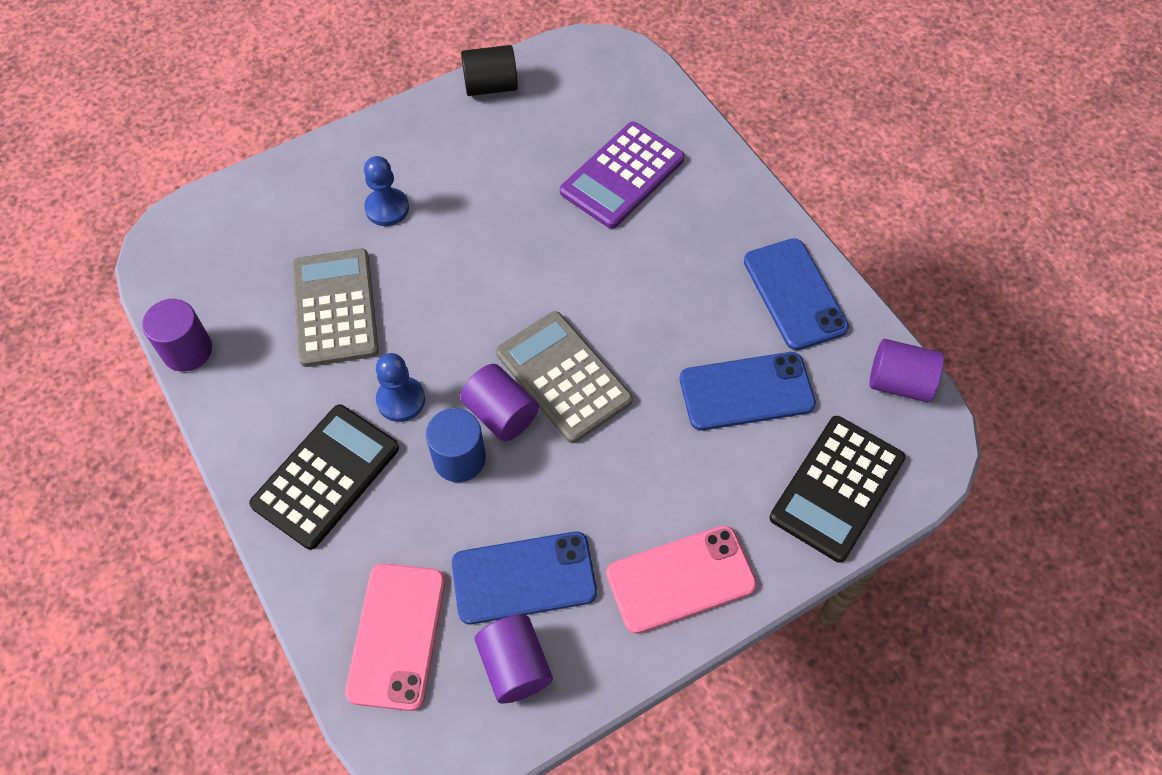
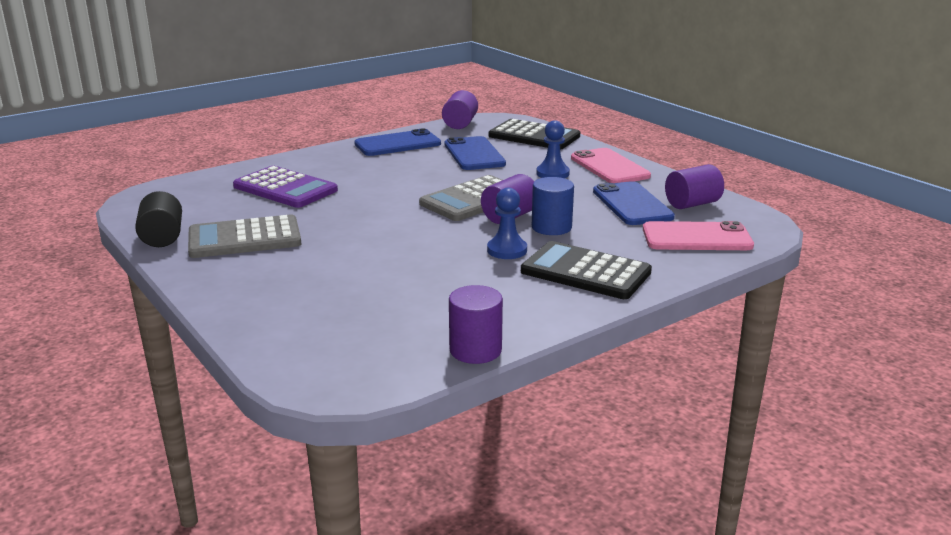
camera: 95 degrees left, 35 degrees down
grey calculator [292,249,379,367] -> grey calculator moved to [188,214,301,258]
blue pawn [364,156,409,226] -> blue pawn moved to [536,120,570,178]

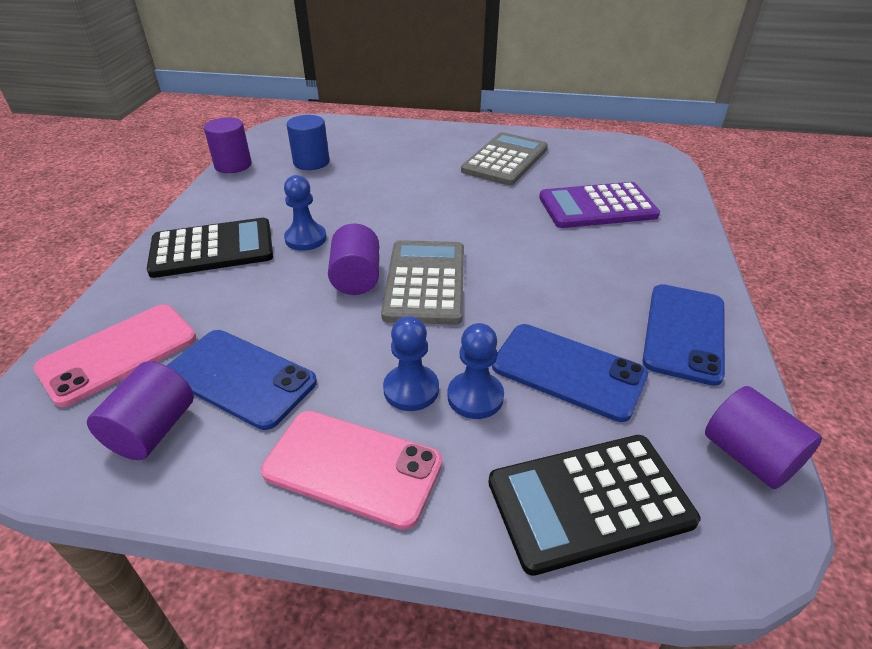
camera: 135 degrees right, 15 degrees up
black cylinder [135,191,182,247] -> none
blue cylinder [532,177,574,235] -> blue cylinder moved to [287,115,330,170]
none -> blue pawn [448,323,504,419]

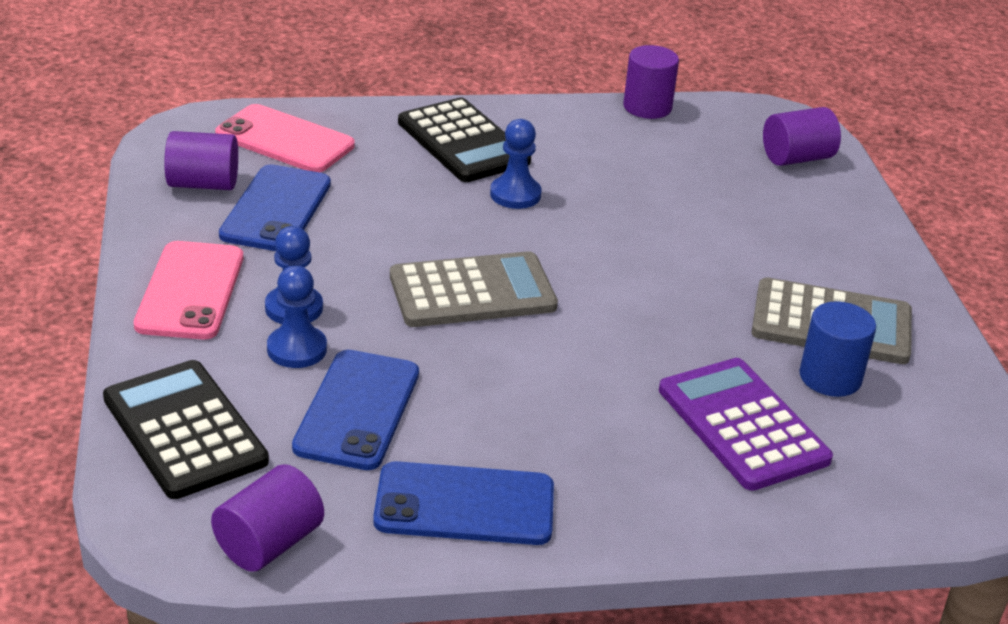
camera: 70 degrees right, 5 degrees down
blue cylinder [287,115,330,170] -> blue cylinder moved to [799,301,876,397]
purple cylinder [328,224,379,295] -> purple cylinder moved to [763,107,841,166]

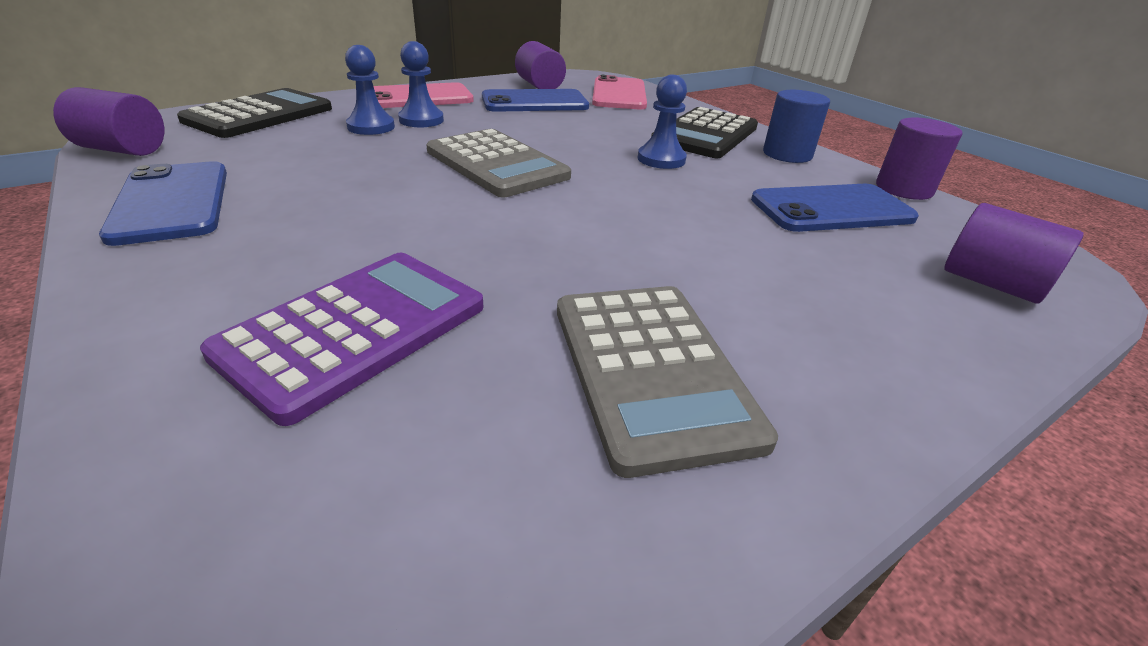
camera: 65 degrees right, 0 degrees up
blue phone [292,350,419,470] -> blue phone moved to [751,184,919,232]
blue cylinder [799,301,876,397] -> blue cylinder moved to [763,90,830,163]

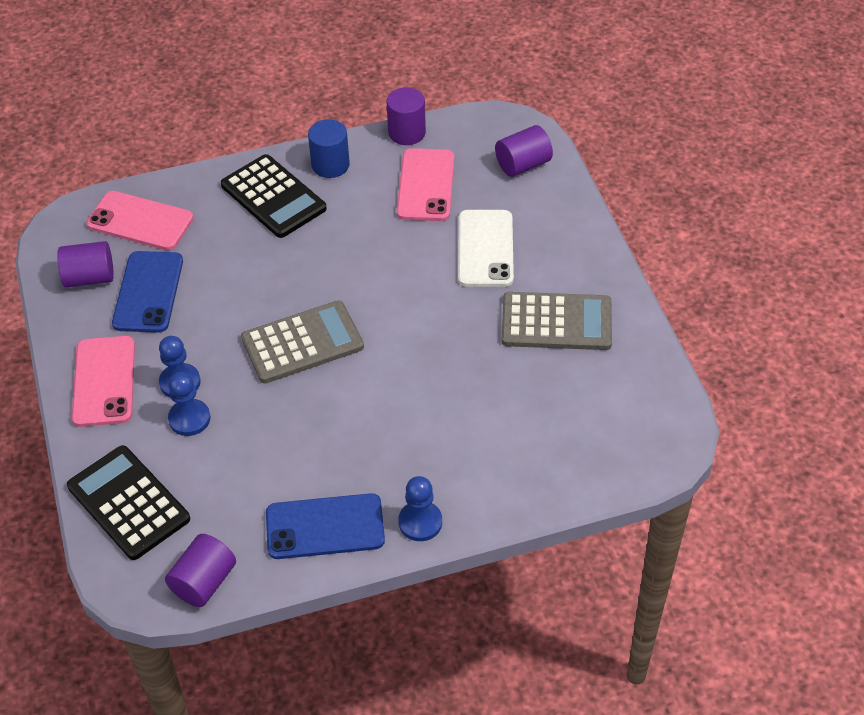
camera: 70 degrees left, 15 degrees up
purple calculator [200,253,484,426] -> none
blue pawn [638,75,687,169] -> blue pawn moved to [398,476,442,541]
blue phone [751,184,919,232] -> pink phone [397,148,454,221]
none -> white phone [458,210,514,287]

